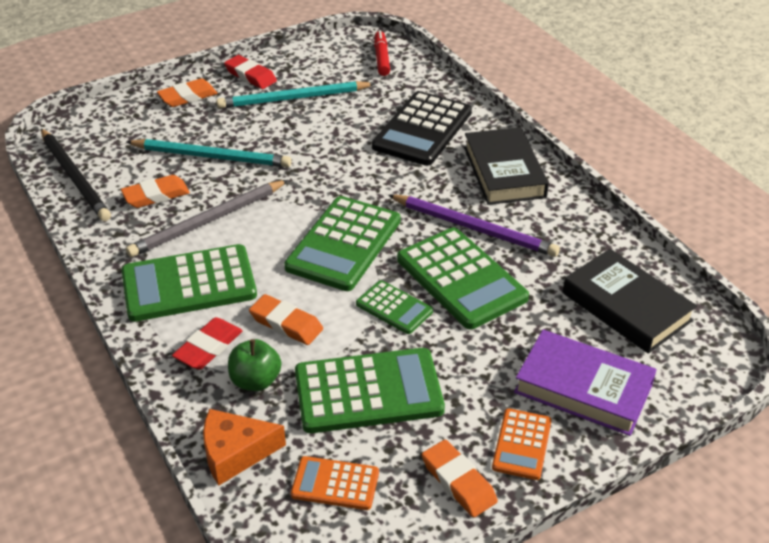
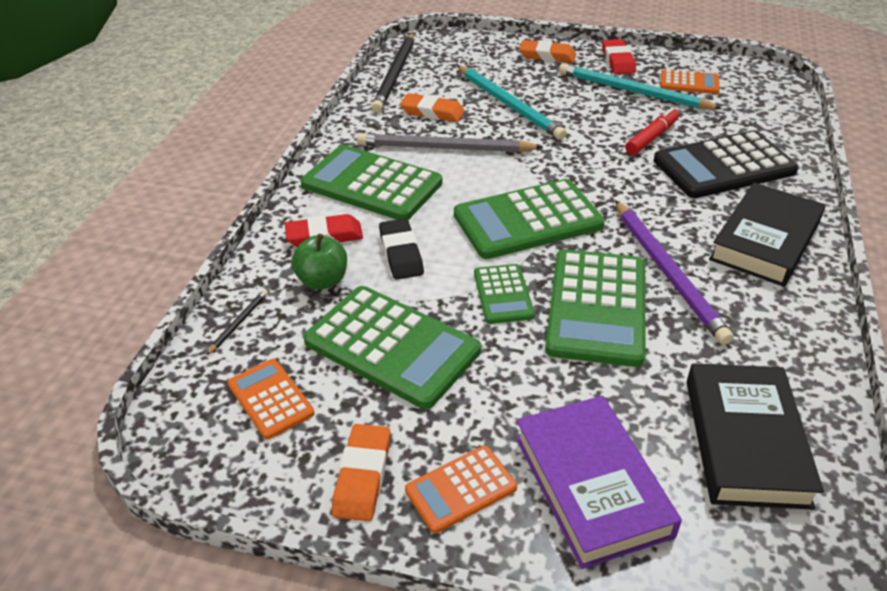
camera: 45 degrees right, 0 degrees up
orange cheese [203,409,286,485] -> black pencil [206,290,268,355]
orange eraser [249,294,323,345] -> black eraser [379,219,424,280]
red marker [374,30,390,76] -> red marker moved to [625,107,679,155]
none -> orange calculator [660,69,720,94]

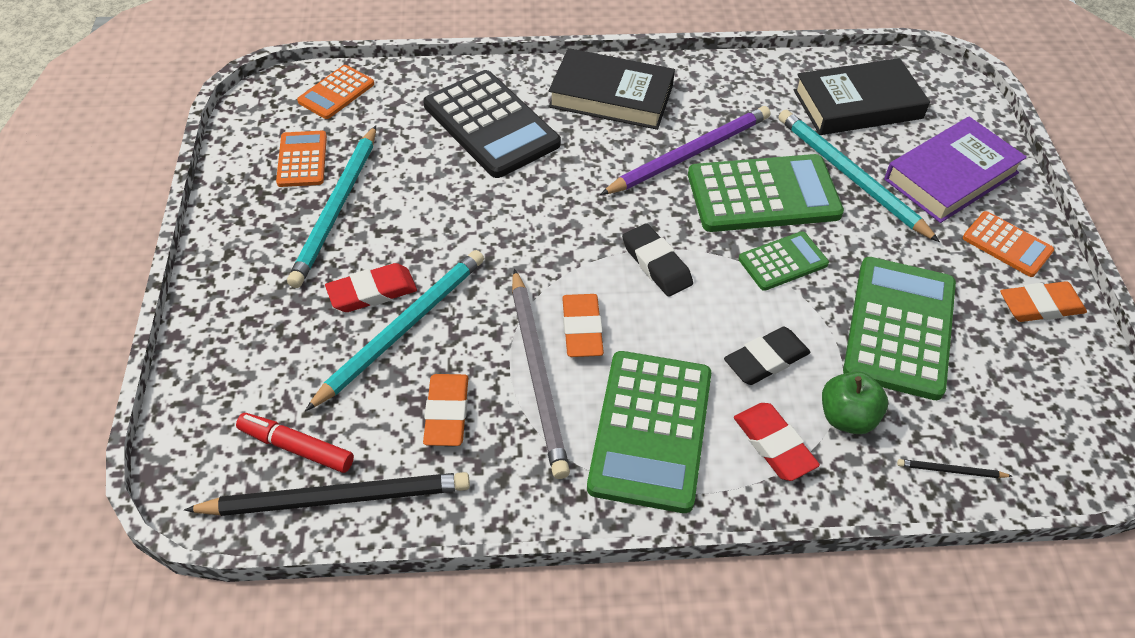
camera: 110 degrees left, 10 degrees up
orange calculator [228,359,315,439] -> orange calculator moved to [297,65,374,119]
green calculator [454,179,605,259] -> black eraser [622,223,693,297]
orange eraser [519,40,576,63] -> orange eraser moved to [562,294,604,357]
red eraser [602,39,636,74] -> red eraser moved to [325,263,417,312]
red marker [625,107,679,155] -> red marker moved to [236,413,354,473]
none -> turquoise pencil [778,110,940,242]

